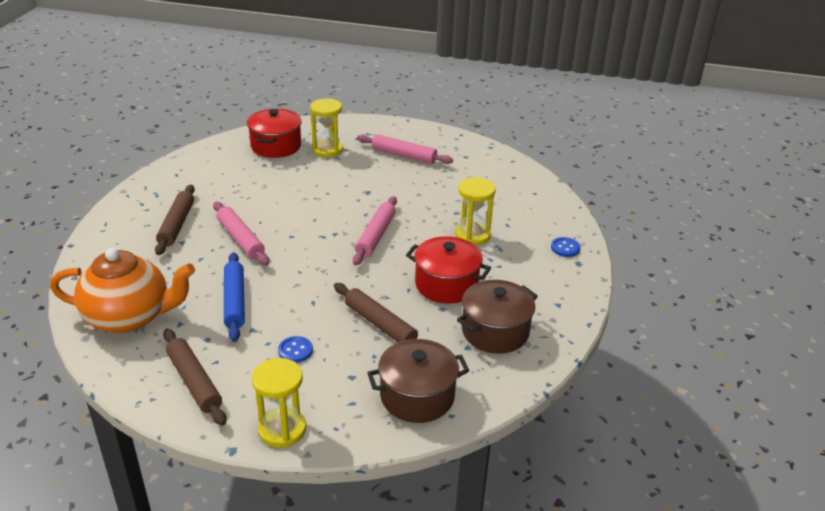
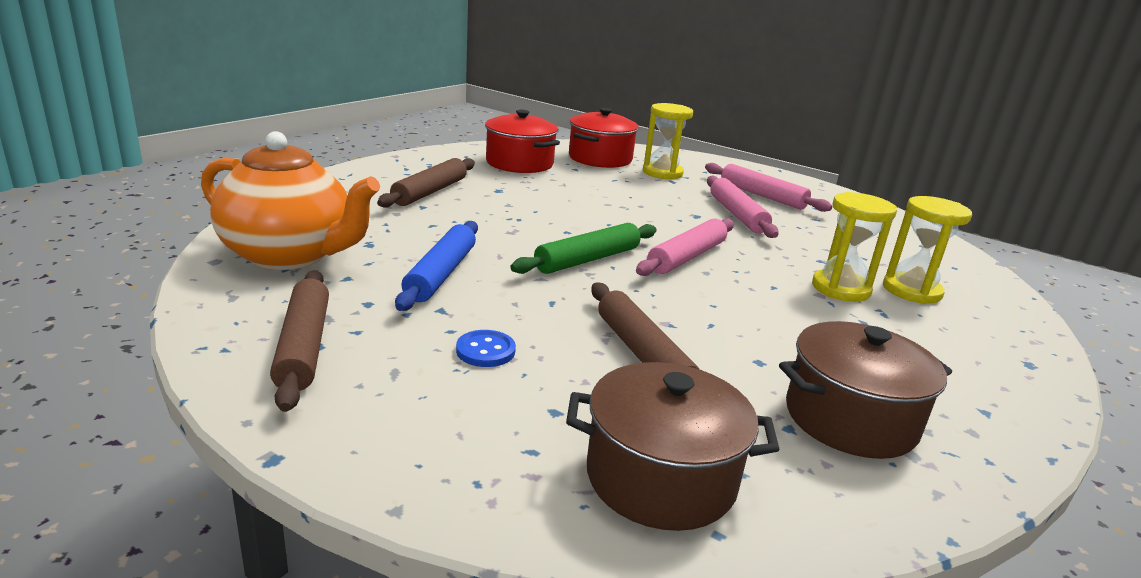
camera: 20 degrees right, 10 degrees down
pink rolling pin [213,202,269,265] -> pink rolling pin moved to [707,176,779,238]
yellow hourglass [252,358,306,448] -> yellow hourglass moved to [883,196,972,304]
red pot [406,236,491,304] -> red pot moved to [485,110,560,173]
blue button [551,237,580,257] -> none
none -> green rolling pin [510,223,657,274]

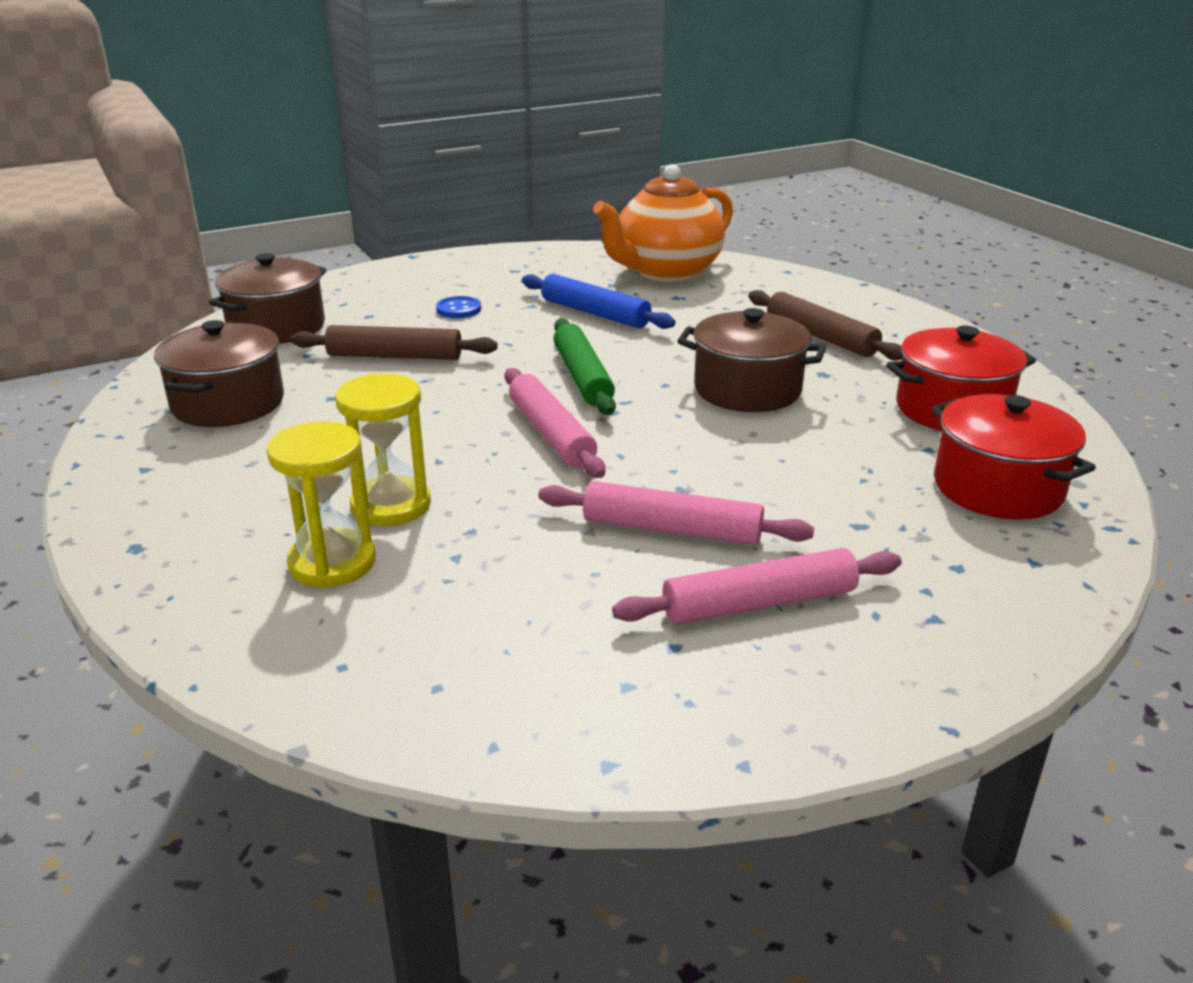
camera: 120 degrees right, 5 degrees up
brown rolling pin [270,270,329,412] -> none
yellow hourglass [643,103,693,180] -> none
none -> brown pot [678,308,826,412]

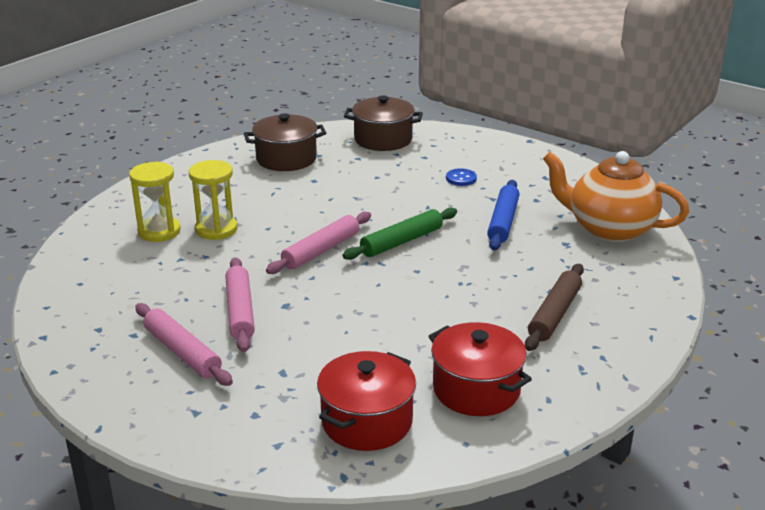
camera: 65 degrees right, 0 degrees up
brown rolling pin [290,325,497,360] -> none
brown pot [678,308,826,412] -> none

